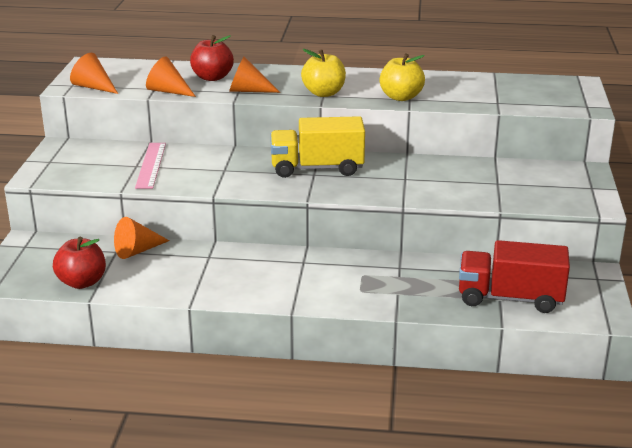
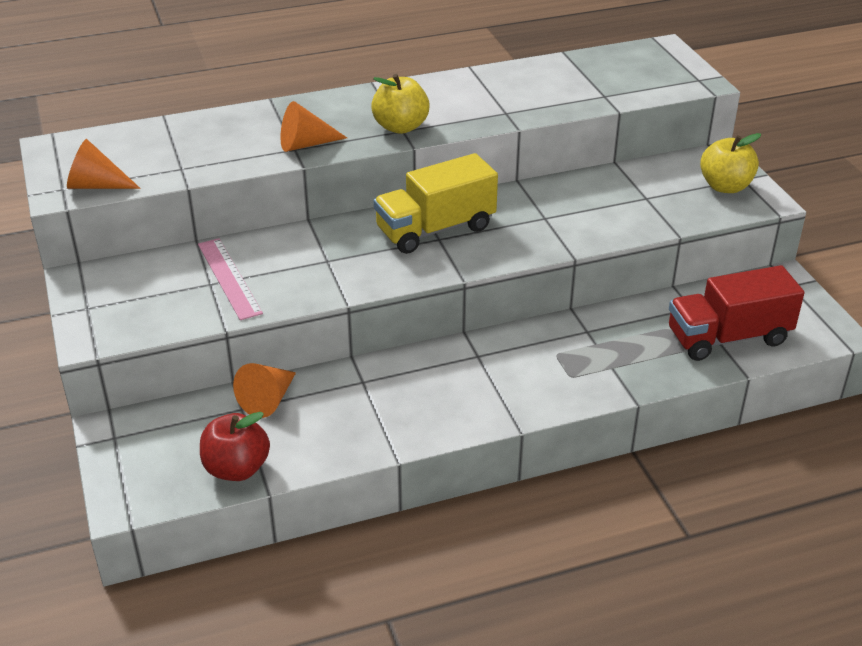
camera: 25 degrees left, 10 degrees up
orange cone [146,56,196,97] -> none
red apple [190,35,234,81] -> none
yellow apple [380,53,425,101] -> yellow apple moved to [700,133,761,193]

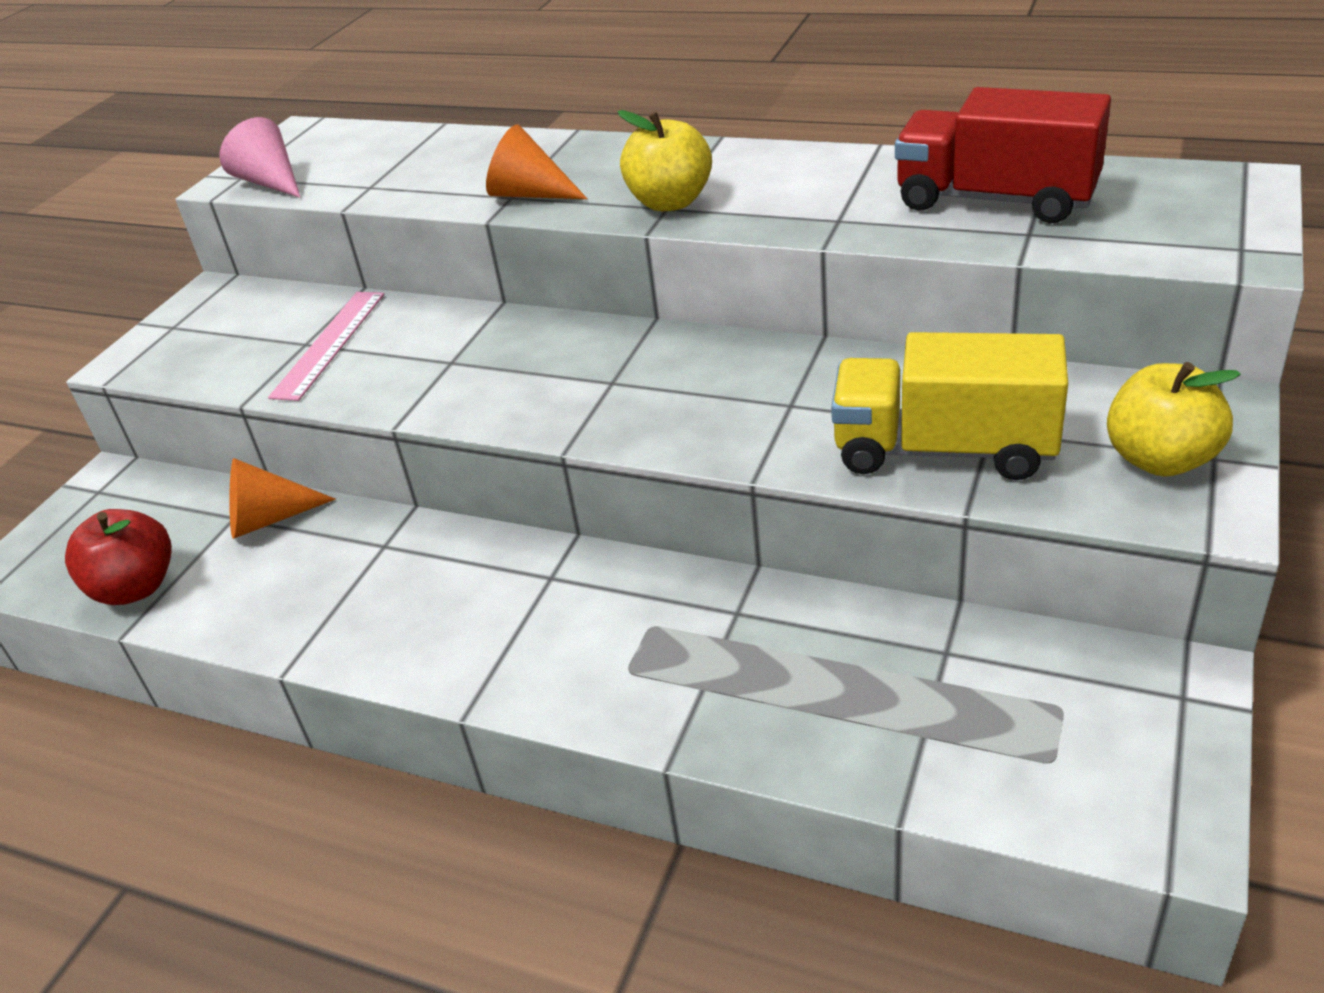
camera: 45 degrees right, 0 degrees up
orange cone [67,139,141,189] -> pink cone [219,117,301,198]
yellow truck [373,153,498,254] -> yellow truck moved to [831,332,1068,480]
red truck [669,265,804,361] -> red truck moved to [895,87,1111,223]

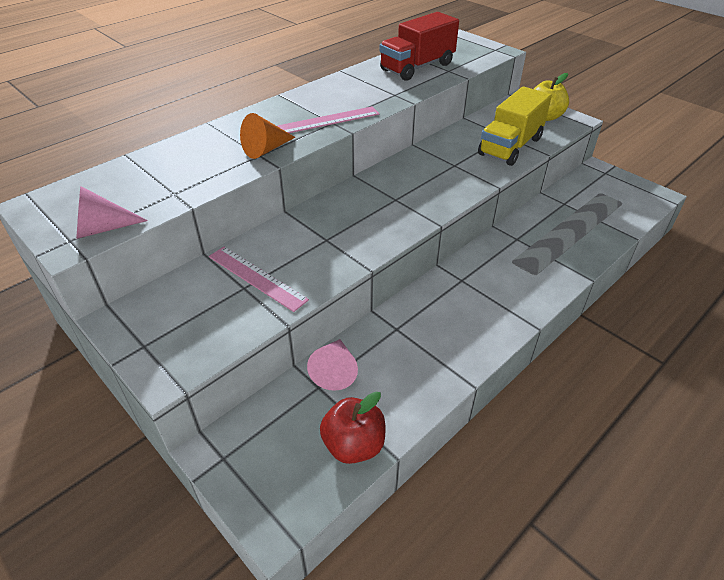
camera: 70 degrees left, 5 degrees up
orange cone [229,458,336,539] -> pink cone [307,339,358,391]
yellow apple [618,110,712,211] -> pink ruler [277,106,379,133]

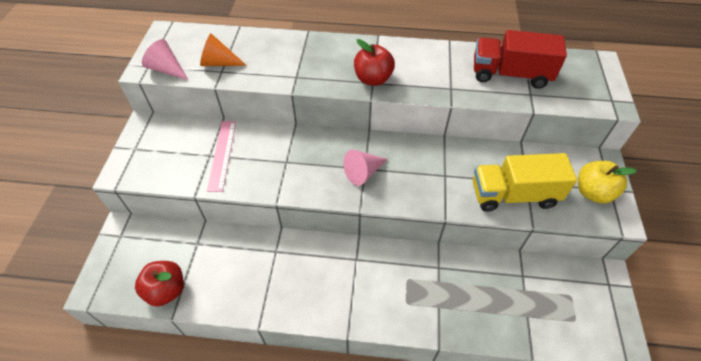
camera: 50 degrees right, 10 degrees up
orange cone [240,113,295,159] -> orange cone moved to [200,33,247,66]
pink ruler [277,106,379,133] -> red apple [354,39,395,86]
pink cone [307,339,358,391] -> pink cone moved to [343,150,388,186]

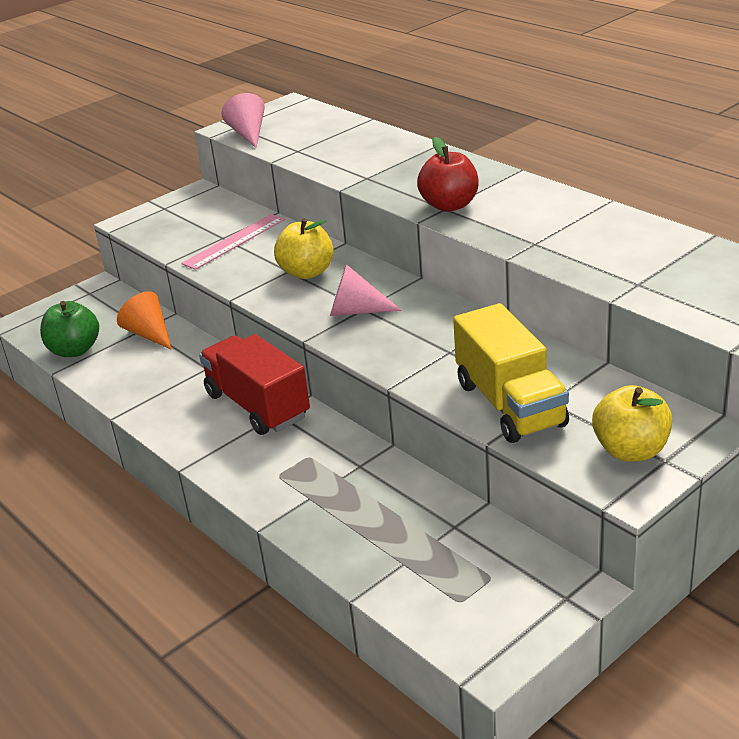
camera: 45 degrees right, 20 degrees down
red apple [135,261,184,307] -> green apple [40,301,99,357]
orange cone [200,33,247,66] -> orange cone moved to [117,291,172,350]
yellow truck [473,153,577,212] -> yellow truck turned 150 degrees counterclockwise [453,303,569,443]
red truck [474,30,567,89] -> red truck moved to [199,334,310,435]
none -> yellow apple [274,218,334,279]

